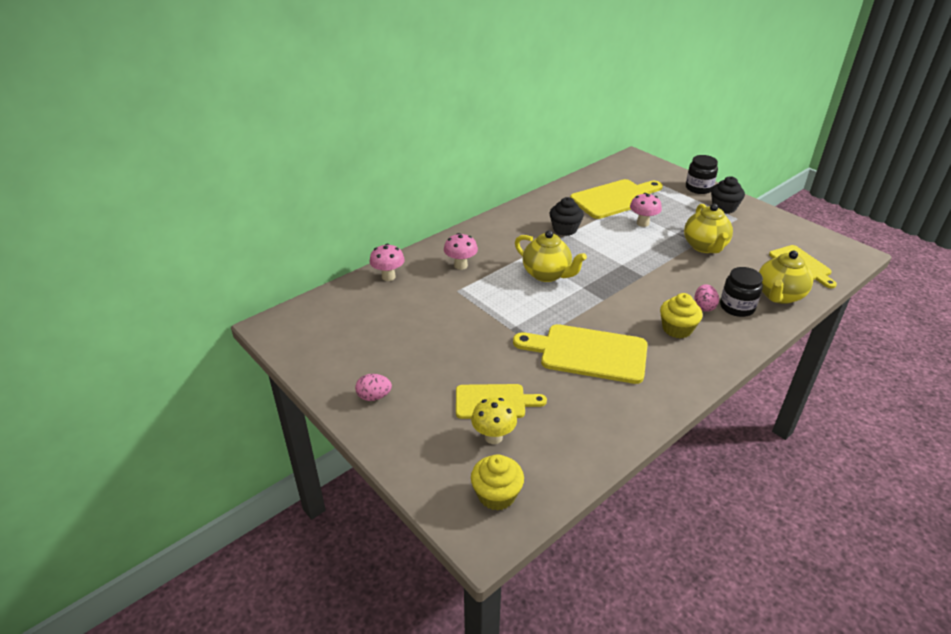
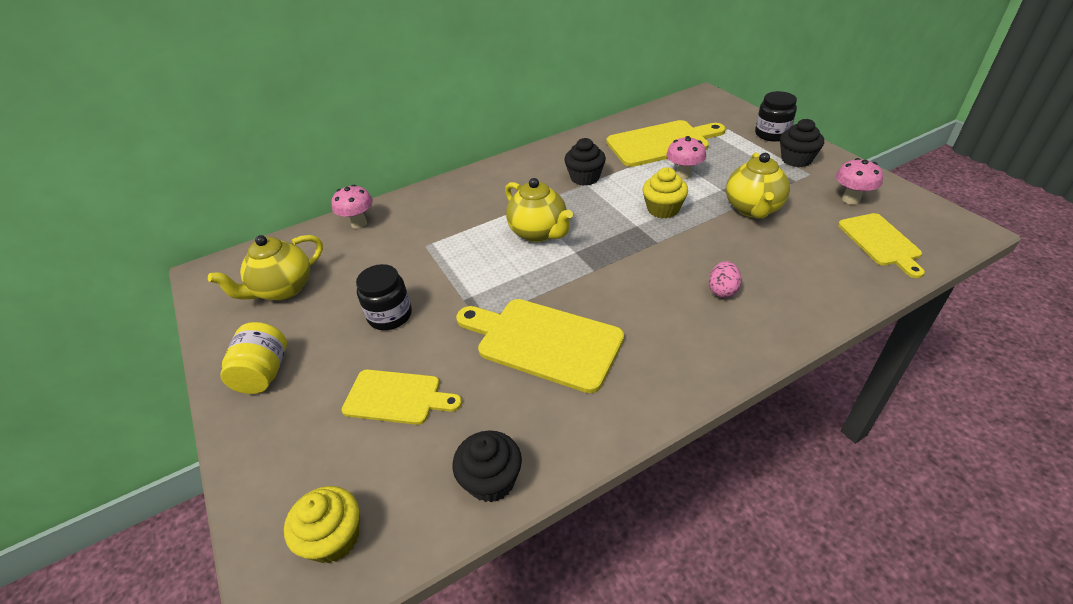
camera: 15 degrees right, 5 degrees up
pink egg [355,374,392,401] -> yellow jar [220,322,287,394]
pink mushroom [444,233,478,270] -> pink mushroom moved to [836,158,883,205]
yellow mushroom [471,397,517,444] -> none
yellow cupcake [660,293,703,338] -> yellow cupcake moved to [642,167,688,219]
black jar [720,267,763,317] -> black jar moved to [356,264,412,330]
yellow teapot [759,251,813,304] -> yellow teapot moved to [208,235,323,301]
none -> black cupcake [453,430,522,503]

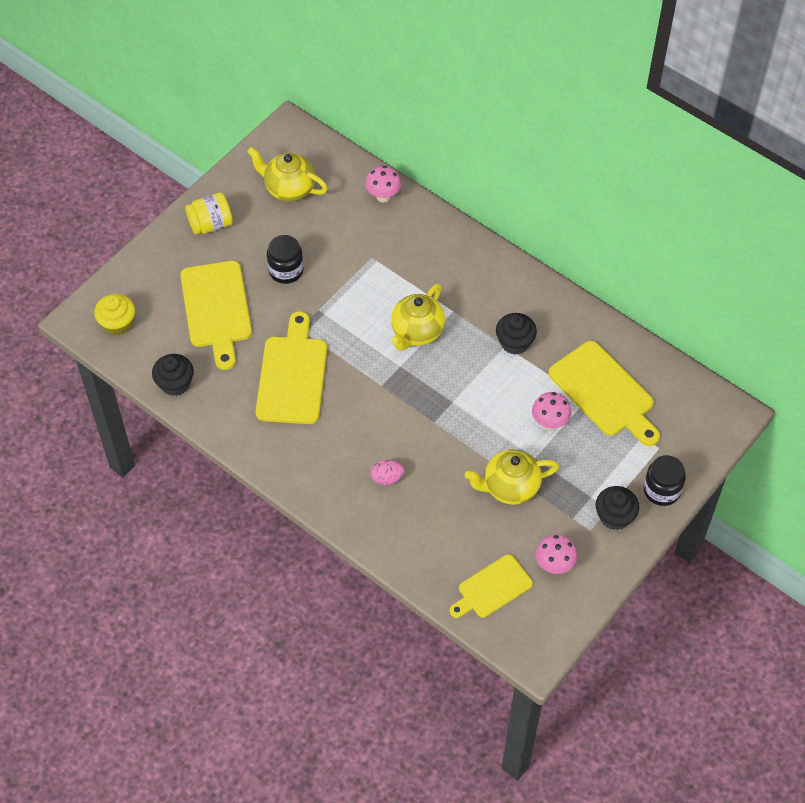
camera: 65 degrees right, 15 degrees up
yellow cutting board [341,369,462,425] -> yellow cutting board [180,261,252,370], size x1.58
yellow cupcake [642,167,688,219] -> none

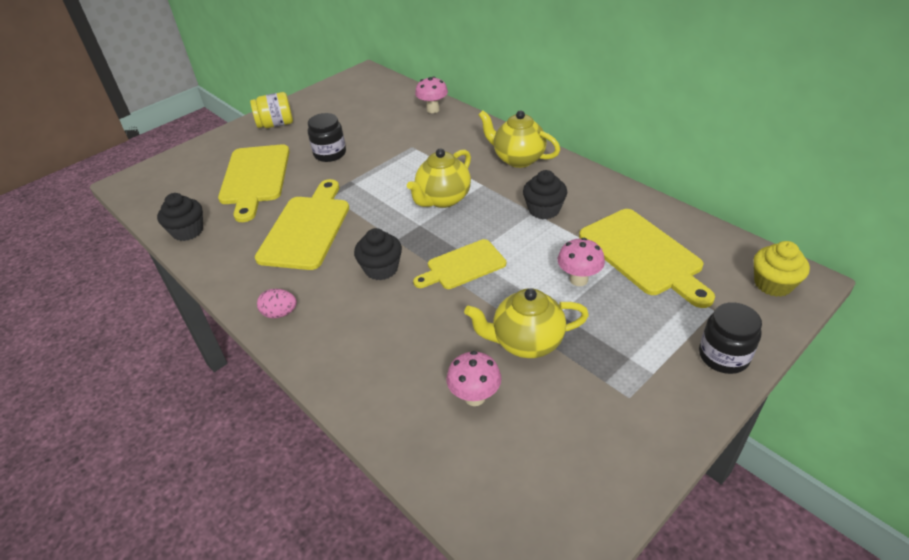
camera: 10 degrees right, 15 degrees down
yellow cupcake [94,294,135,335] -> yellow cupcake moved to [754,241,810,297]
yellow teapot [247,147,328,202] -> yellow teapot moved to [478,110,560,168]
pink egg [371,460,404,485] -> pink egg moved to [257,289,297,318]
yellow cutting board [449,554,533,618] -> yellow cutting board moved to [413,239,506,289]
pink mushroom [536,535,577,574] -> pink mushroom moved to [446,351,502,406]
black cupcake [595,486,639,530] -> black cupcake moved to [354,228,402,280]

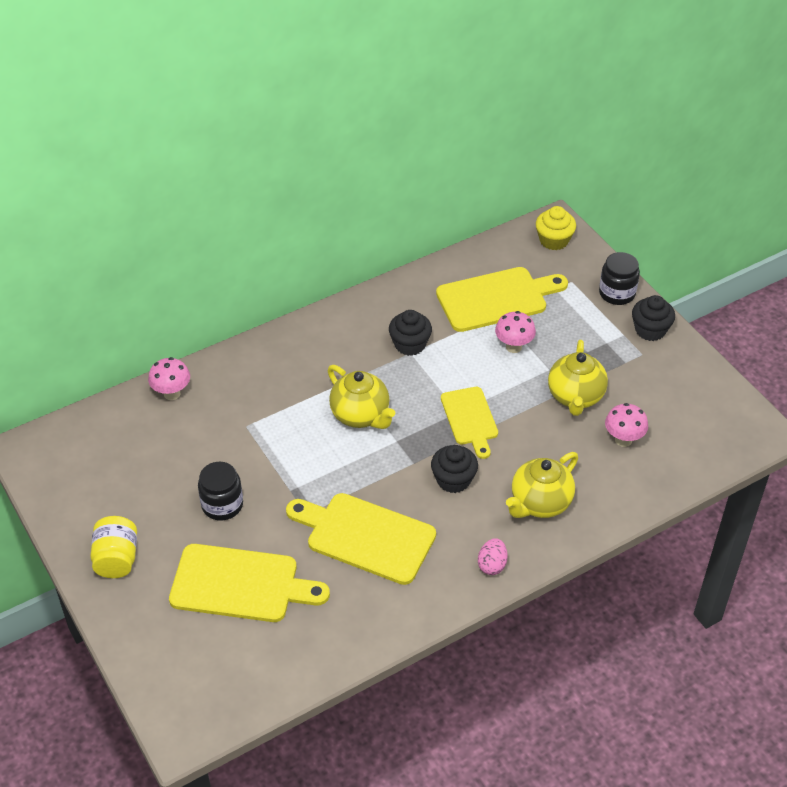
camera: 80 degrees left, 5 degrees up
black cupcake [157,193,203,241] -> black cupcake moved to [632,295,675,341]
yellow teapot [478,110,560,168] -> yellow teapot moved to [506,452,578,518]

